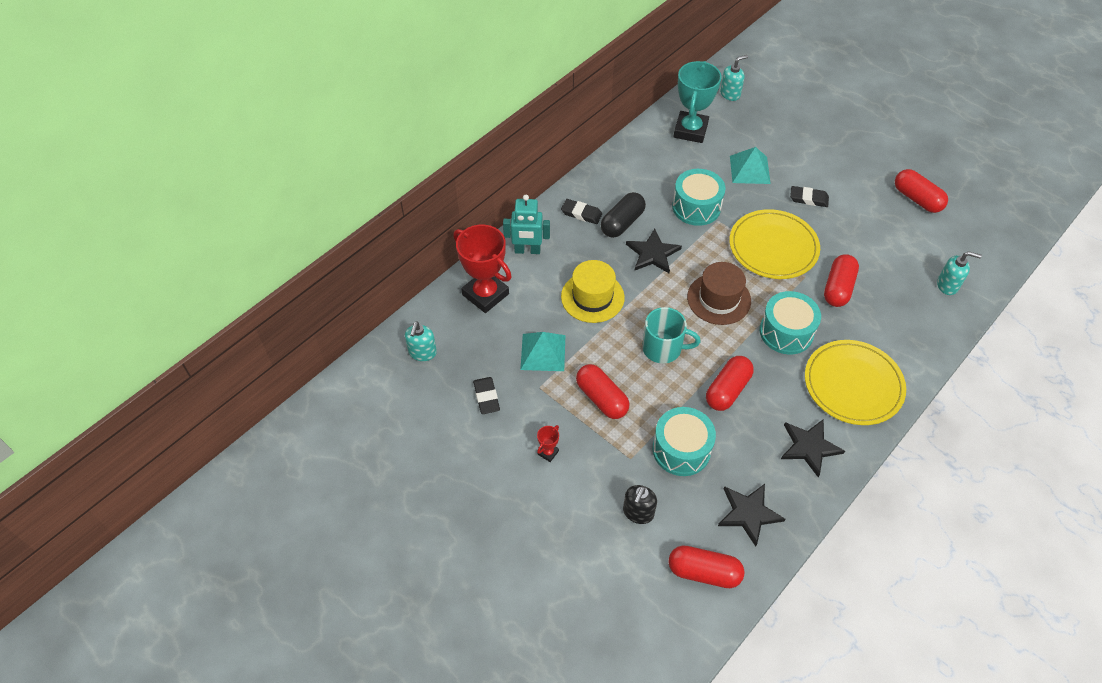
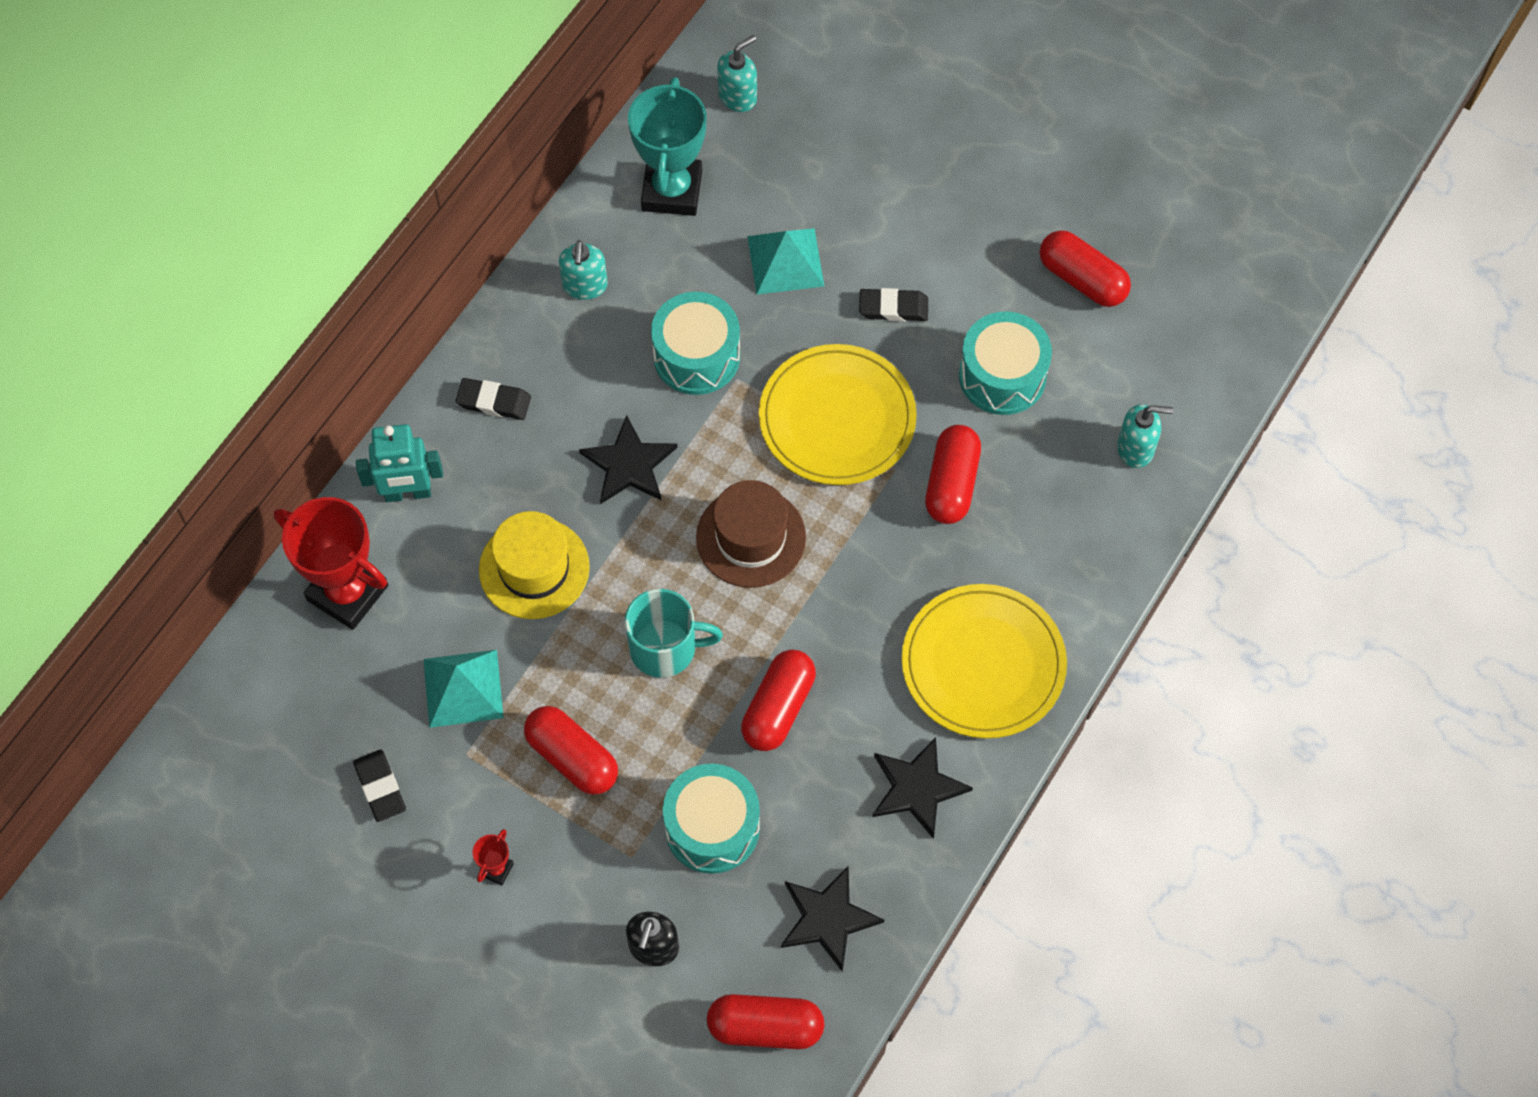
camera: 10 degrees left, 10 degrees up
turquoise soap dispenser [405,322,437,361] -> turquoise soap dispenser moved to [559,240,608,300]
black capsule [601,192,646,238] -> none
turquoise drum [760,291,821,355] -> turquoise drum moved to [959,312,1052,415]

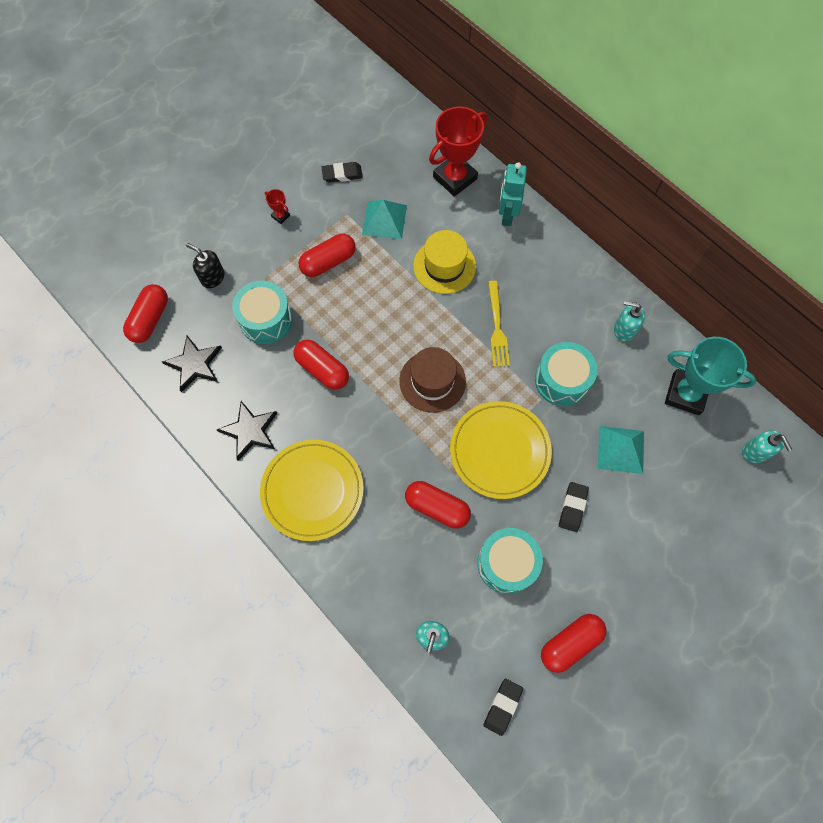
camera: 105 degrees right, 5 degrees up
black eraser [455,378,531,420] -> black eraser moved to [483,679,523,736]
black star [579,415,678,504] -> yellow fork [488,281,510,367]
turquoise mug [624,589,723,678] -> none

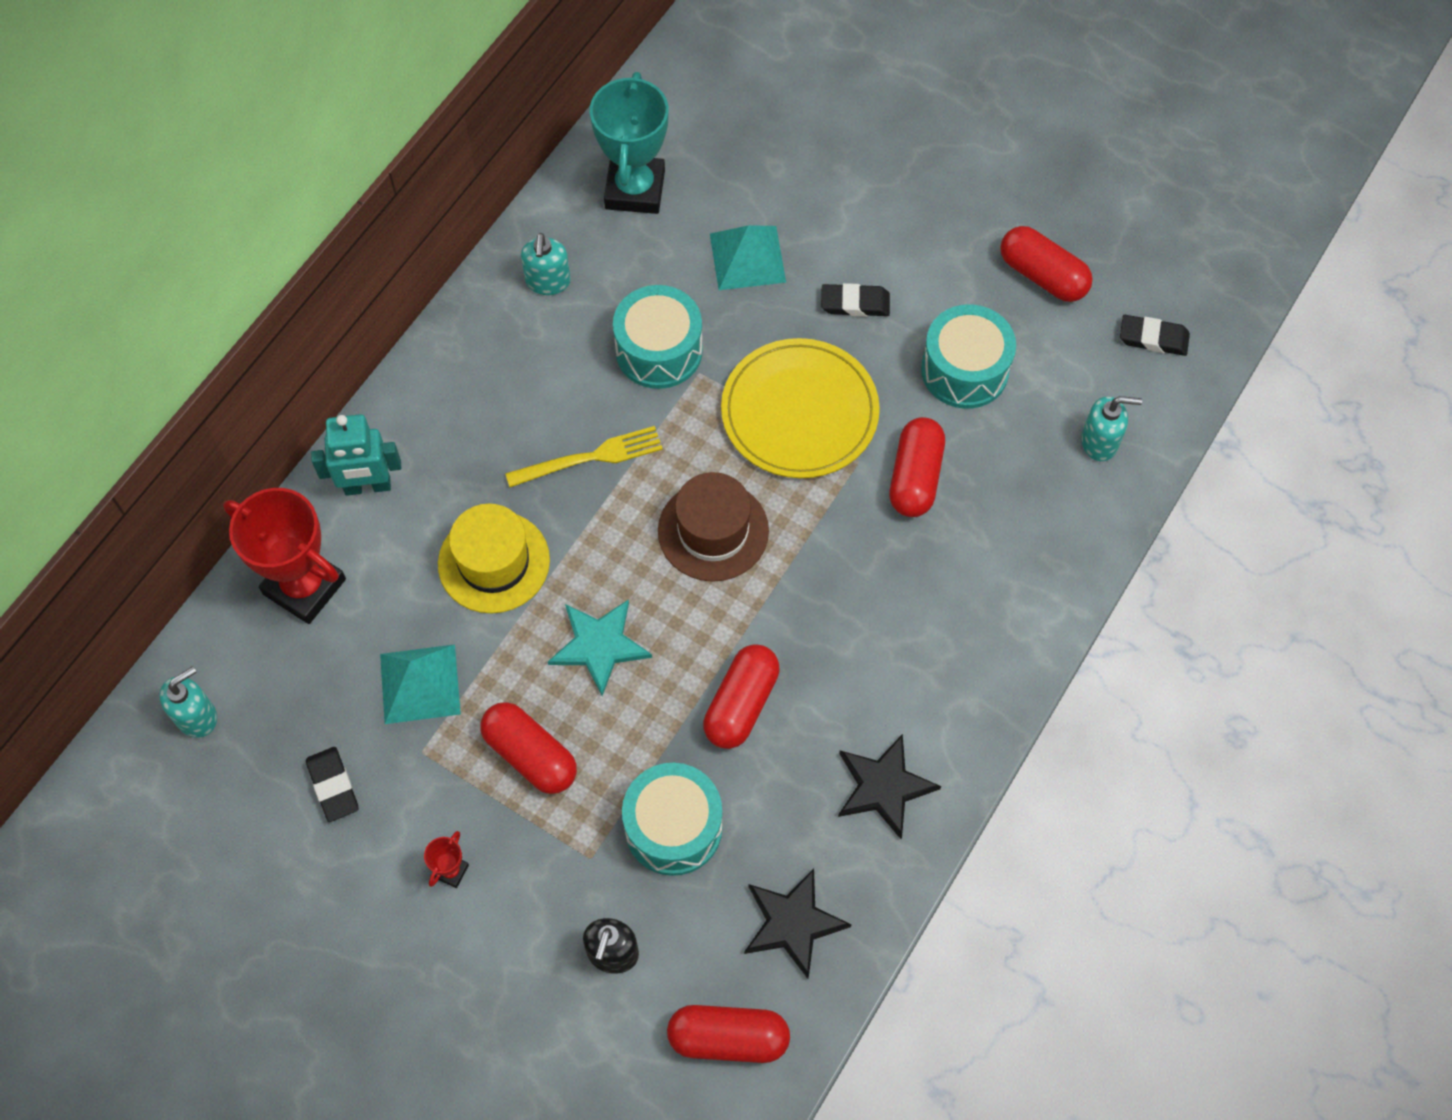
camera: 105 degrees left, 5 degrees down
yellow plate [260,440,364,541] -> none
turquoise soap dispenser [742,430,793,463] -> turquoise soap dispenser moved to [159,666,217,738]
none -> turquoise star [548,599,652,696]

